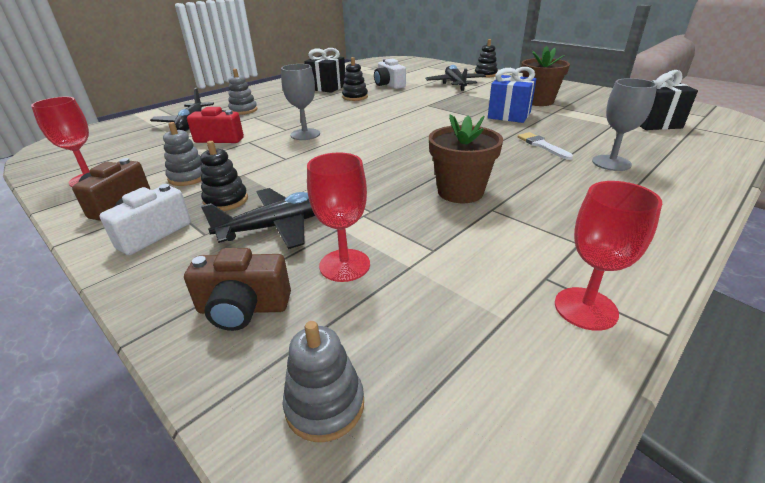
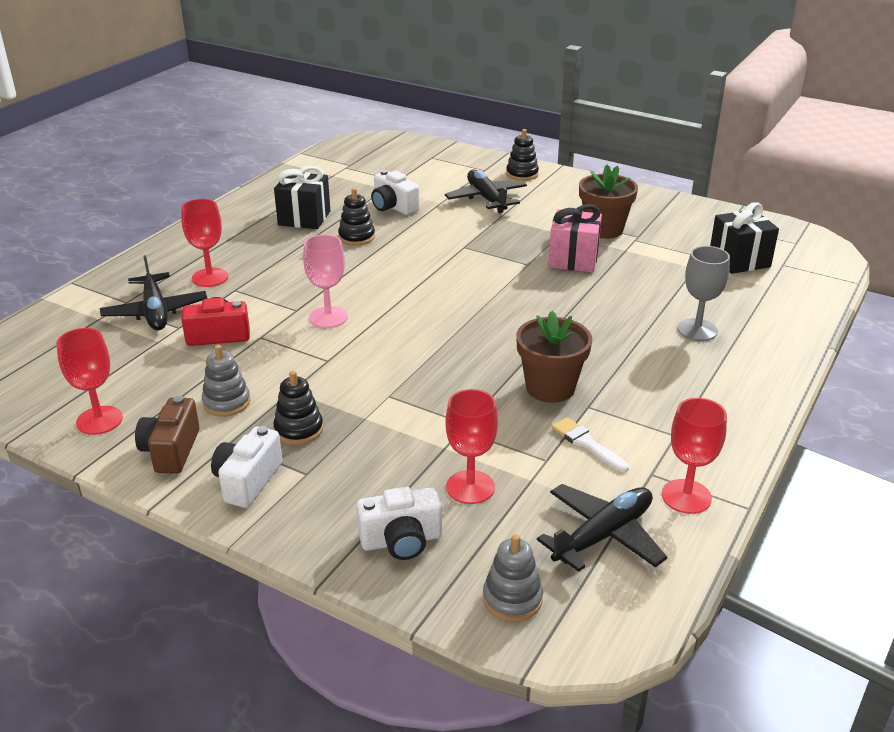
camera: 15 degrees left, 0 degrees up
brown camera [184,248,291,331] -> white camera [356,487,442,560]
black plane [201,188,315,249] -> black plane moved to [537,484,667,572]
grey stacking toy [228,69,257,115] -> red goblet [181,199,228,287]
grey goblet [281,64,320,140] -> pink goblet [303,234,348,328]
blue gift [488,67,537,123] -> pink gift [548,204,602,272]
white brush [518,132,573,160] -> white brush moved to [552,417,629,472]

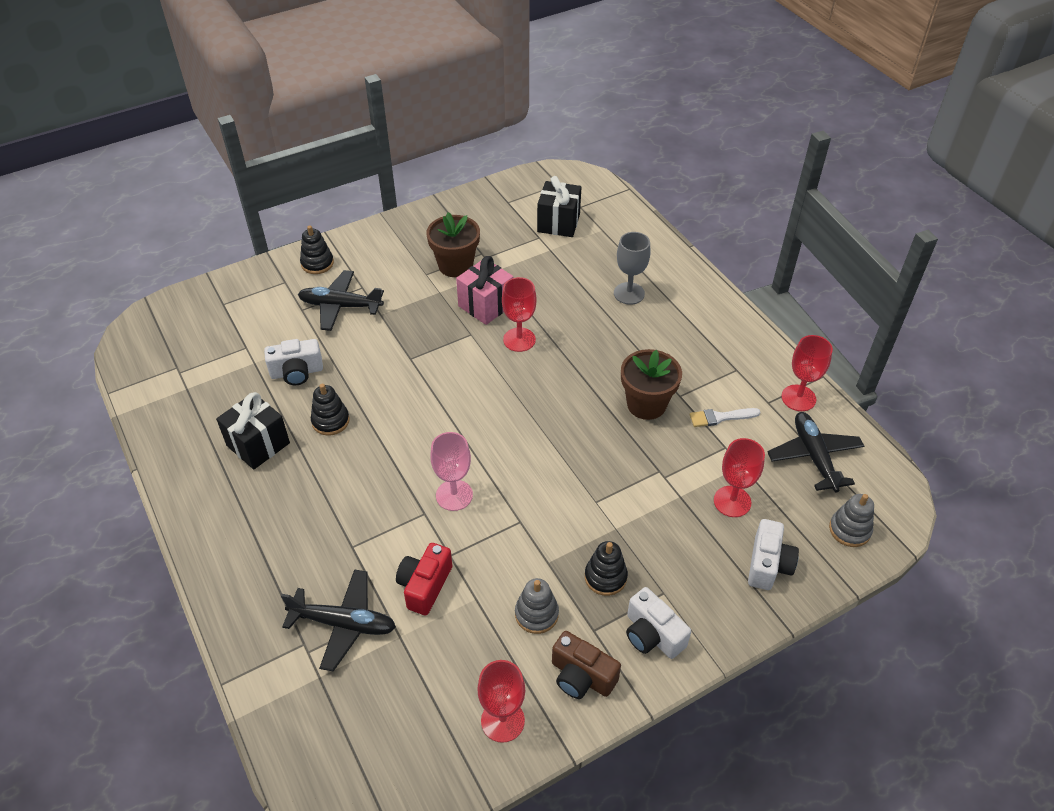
camera: 60 degrees left, 15 degrees up
red goblet [181,199,228,287] -> red goblet moved to [502,277,537,352]

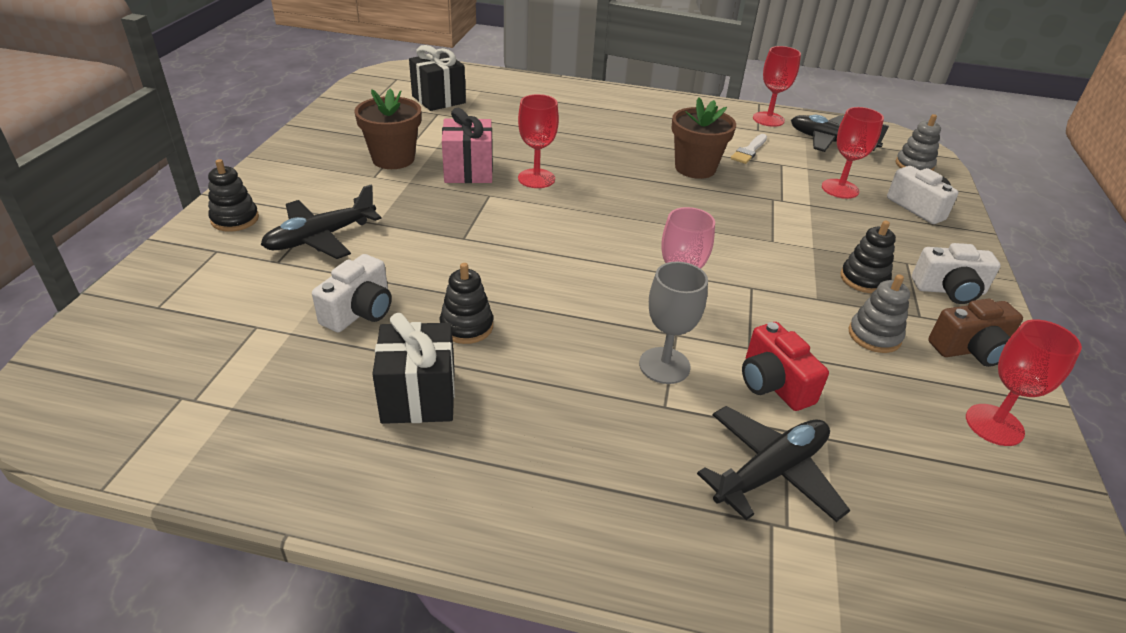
camera: 50 degrees left, 10 degrees down
grey goblet [614,232,651,305] -> grey goblet moved to [639,262,708,384]

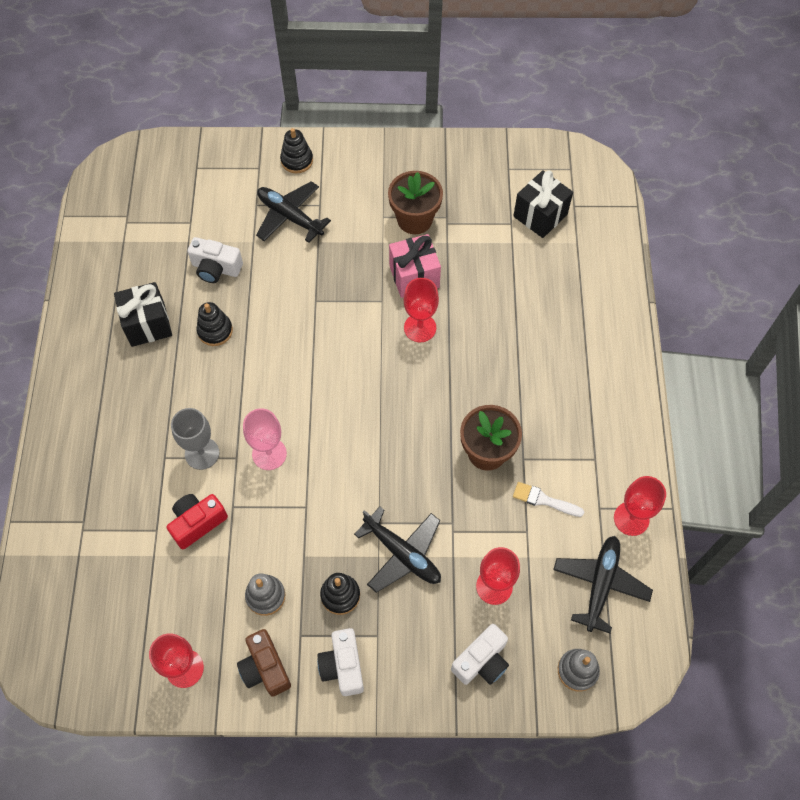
camera: 80 degrees right, 25 degrees up
black plane [697,406,850,522] -> black plane moved to [354,507,441,593]

